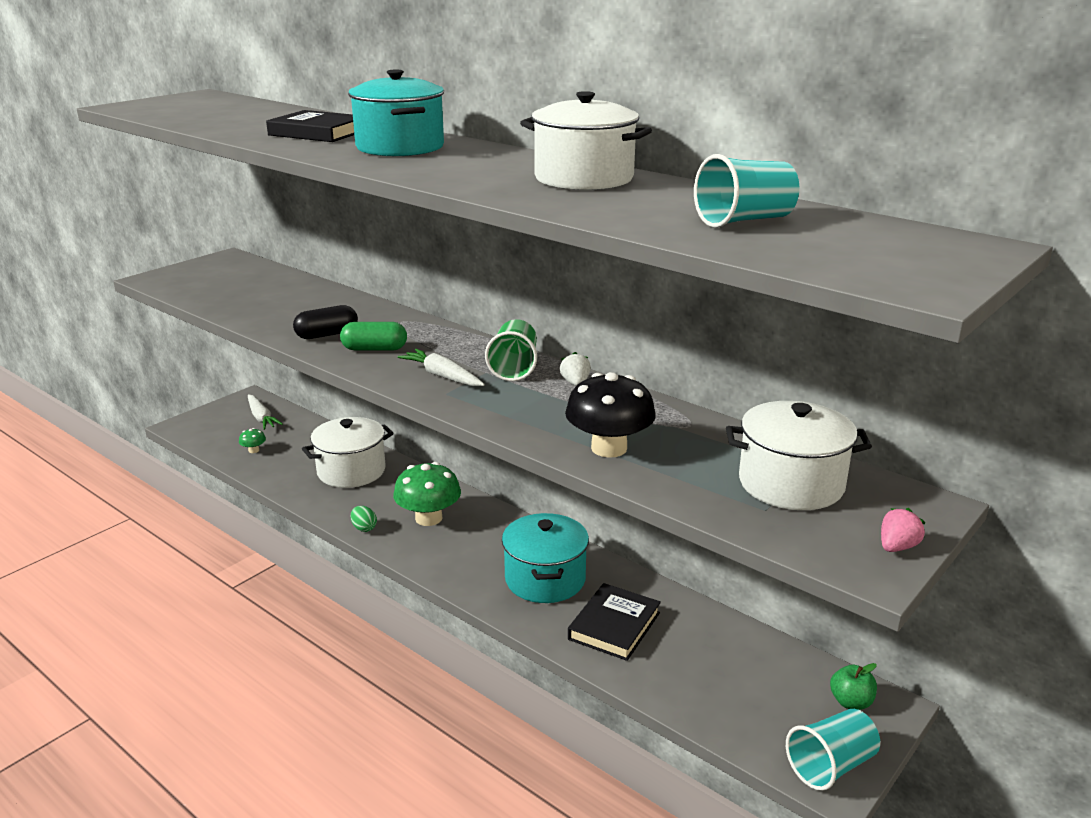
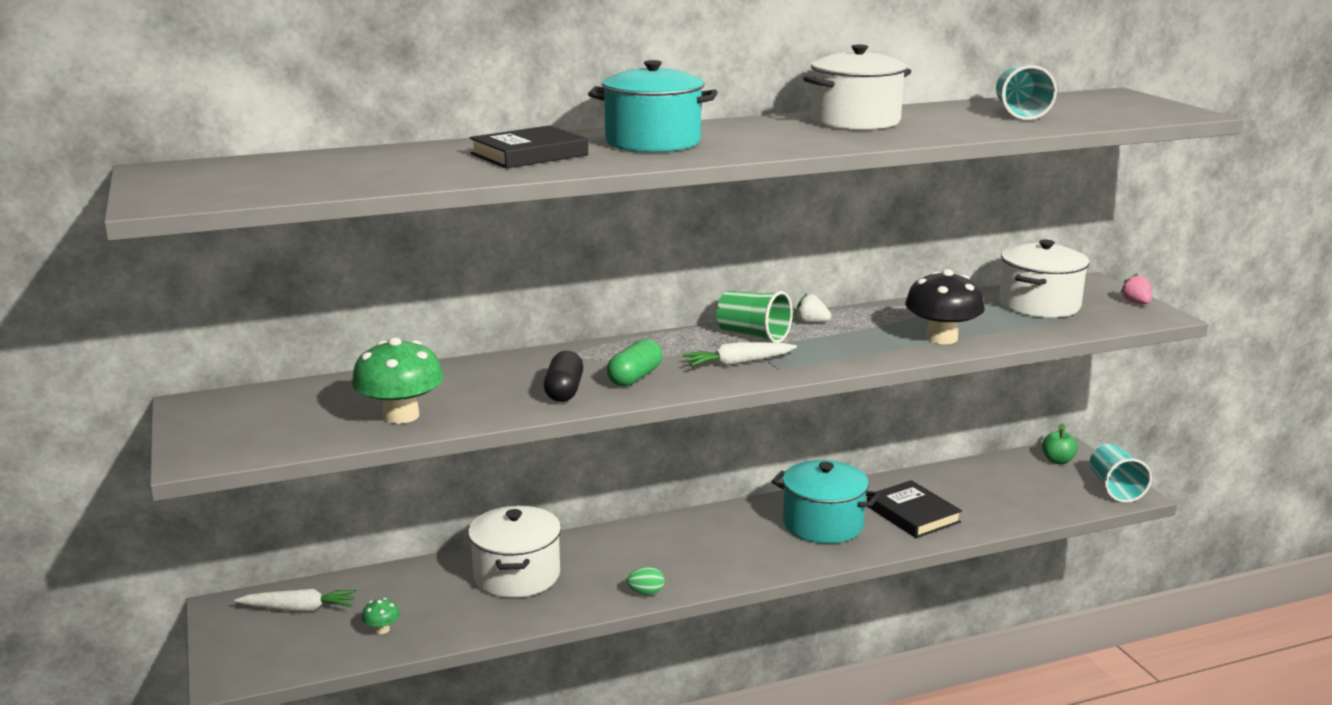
camera: 60 degrees left, 5 degrees down
green mushroom [393,462,461,526] -> green mushroom moved to [352,337,444,424]

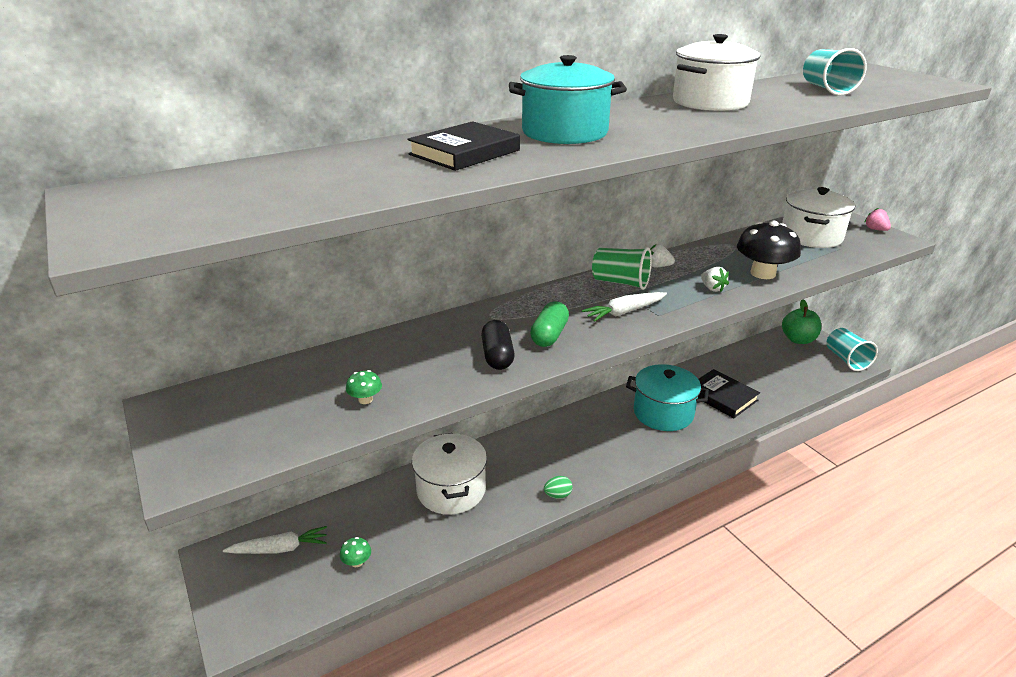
camera: 10 degrees left, 10 degrees up
green mushroom [352,337,444,424] -> green mushroom [346,370,382,404], size x0.44
green apple [1042,423,1078,464] -> green apple [782,299,822,344], size x1.52
none -> white strawberry [701,267,729,292]

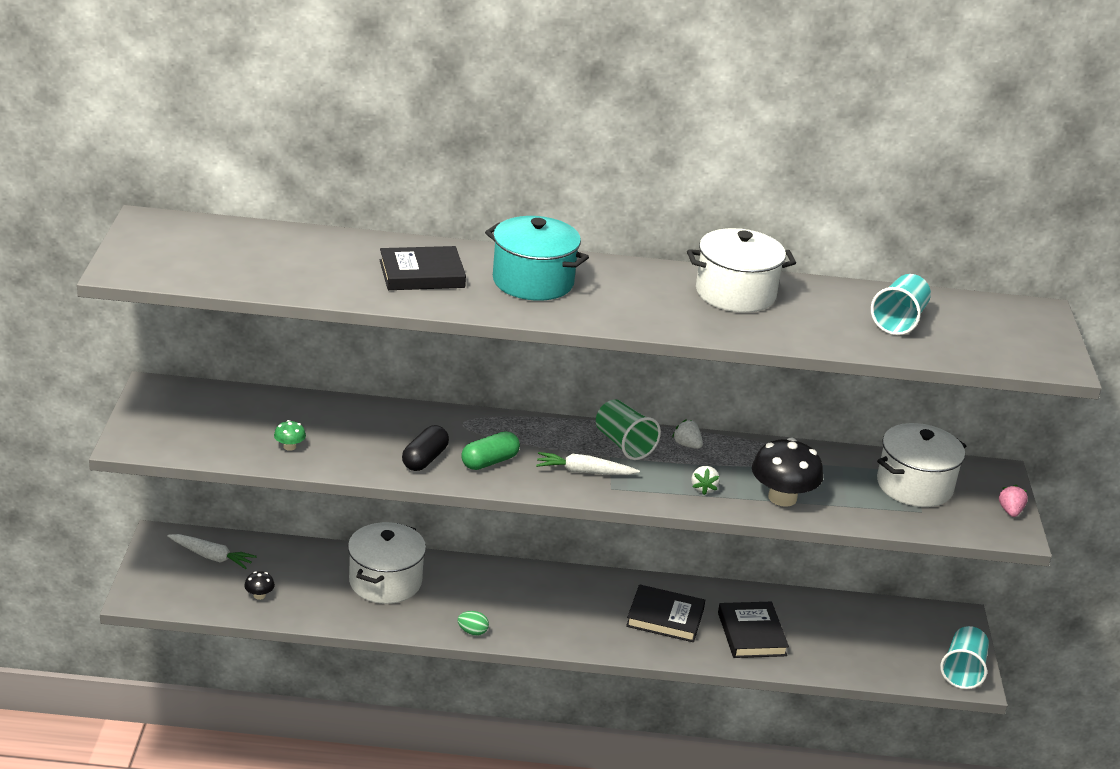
camera: 30 degrees right, 0 degrees up
green mushroom [340,537,371,567] -> black mushroom [244,571,275,600]
turquoise pot [626,364,709,431] -> black book [626,584,705,642]
green apple [782,299,822,344] -> none

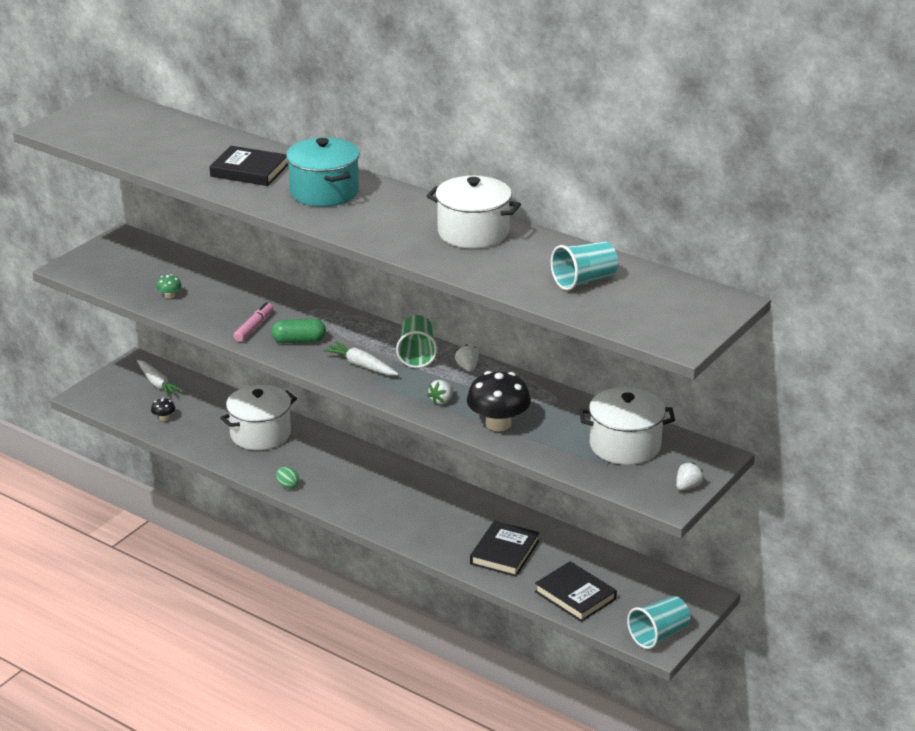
camera: 35 degrees right, 0 degrees up
black capsule [402,425,449,471] -> pink marker [234,302,273,342]
black book [626,584,705,642] -> black book moved to [535,561,617,622]
pink strawberry [999,485,1028,517] -> white strawberry [676,462,704,490]

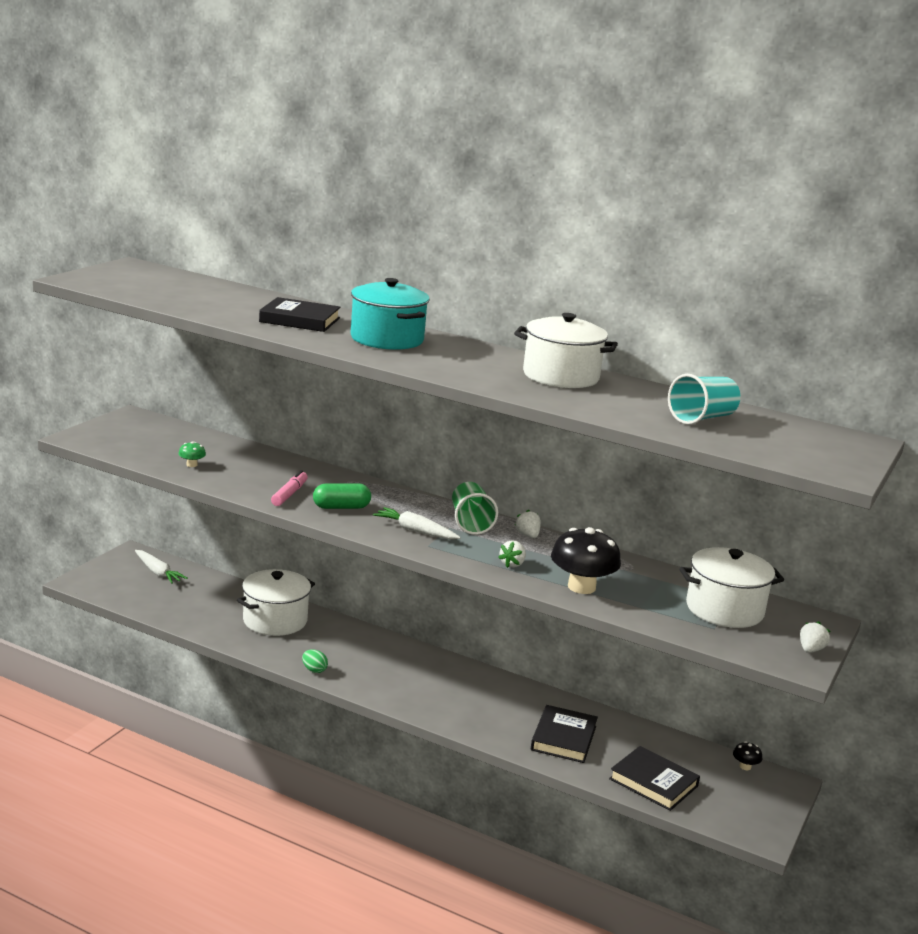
camera: 10 degrees left, 10 degrees down
black mushroom [151,398,175,421] -> black mushroom moved to [733,741,762,770]
turquoise cup [627,596,690,649] -> none

